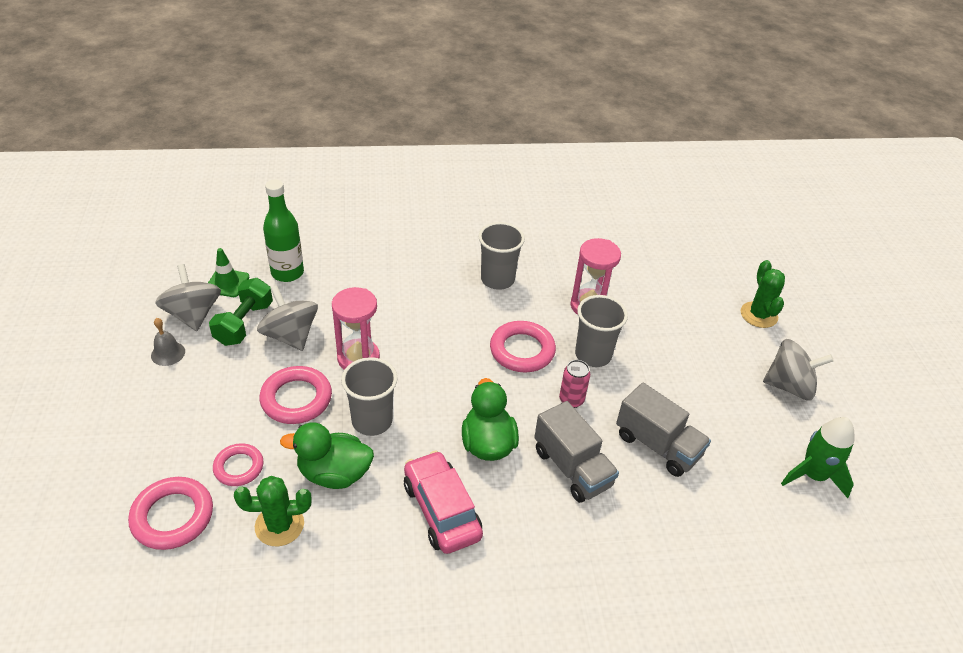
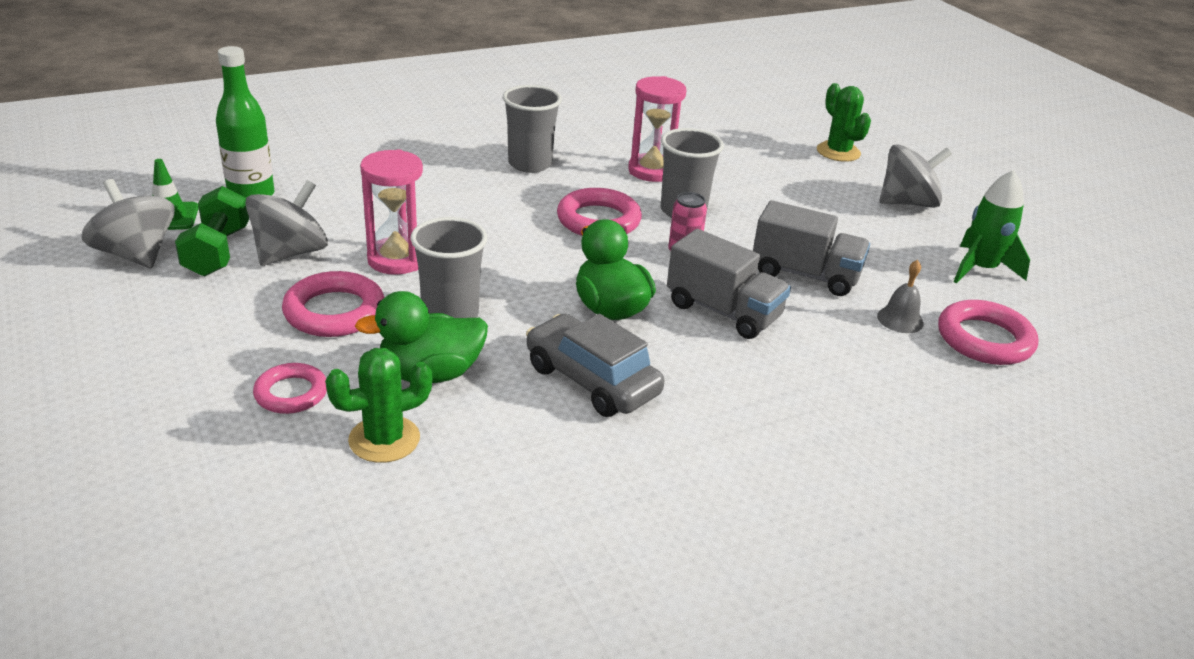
camera: 20 degrees left, 10 degrees down
pink ring [128,477,213,550] -> pink ring moved to [938,300,1038,365]
grey bell [151,318,185,366] -> grey bell moved to [877,260,924,333]
grey spinning top [257,286,318,351] -> grey spinning top turned 90 degrees clockwise [245,180,328,266]
pink car [404,451,483,554] -> grey car [526,314,664,417]

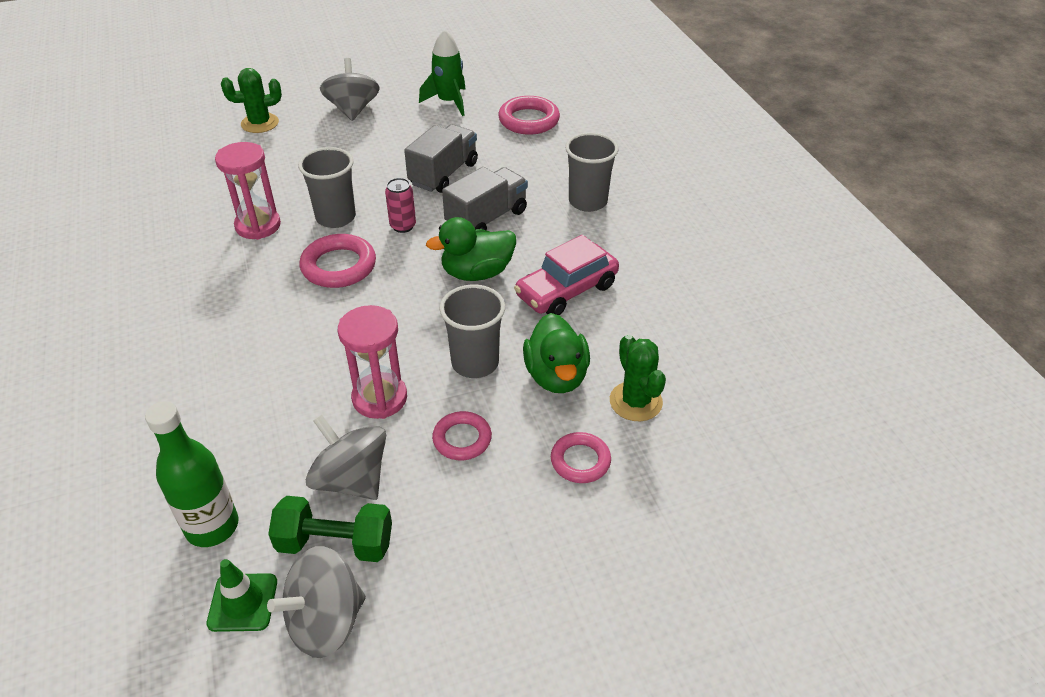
camera: 80 degrees left, 10 degrees up
pink ring [282,271,385,337] -> pink ring [432,411,492,460], size x0.65
grey cup [502,85,562,173] -> grey cup moved to [565,132,619,212]
grey car [526,314,664,417] -> pink car [514,235,619,315]
grey bell [877,260,924,333] -> none

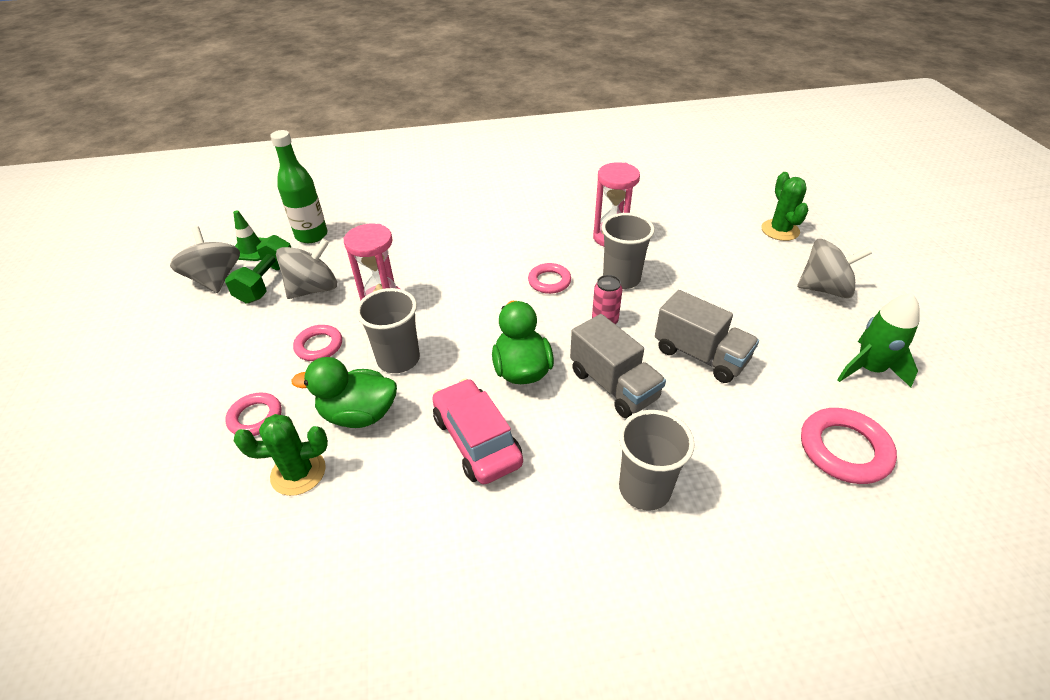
camera: 100 degrees right, 0 degrees up
pink ring [300,234,376,288] -> pink ring [528,263,571,294], size x0.65

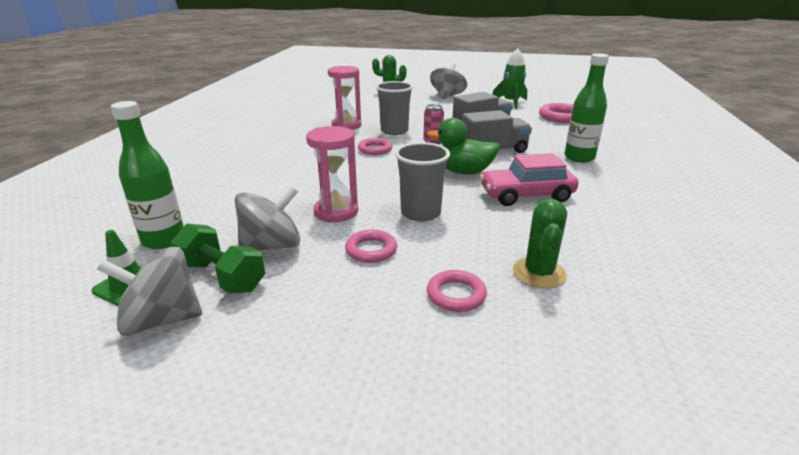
camera: 70 degrees left, 15 degrees down
grey spinning top [276,238,337,299] -> grey spinning top turned 75 degrees clockwise [235,186,300,251]
green duck [291,357,397,428] -> none
grey cup [619,410,695,511] -> green bottle [564,53,609,163]

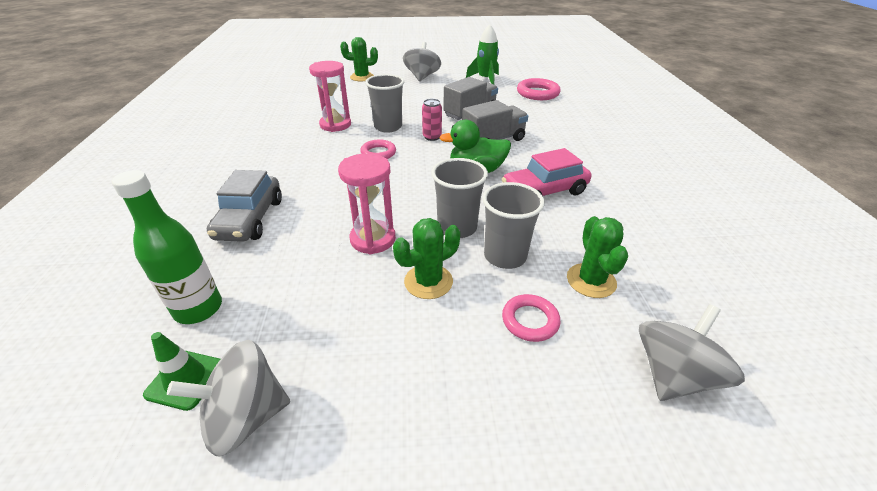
camera: 15 degrees left, 10 degrees up
green dumbbell [171,223,265,293] -> none
grey spinning top [235,186,300,251] -> grey spinning top moved to [639,304,745,401]
pink ring [345,230,397,263] -> green cactus [393,218,460,299]
green bottle [564,53,609,163] -> none
none -> grey car [207,170,282,242]
none -> grey cup [483,182,545,269]

